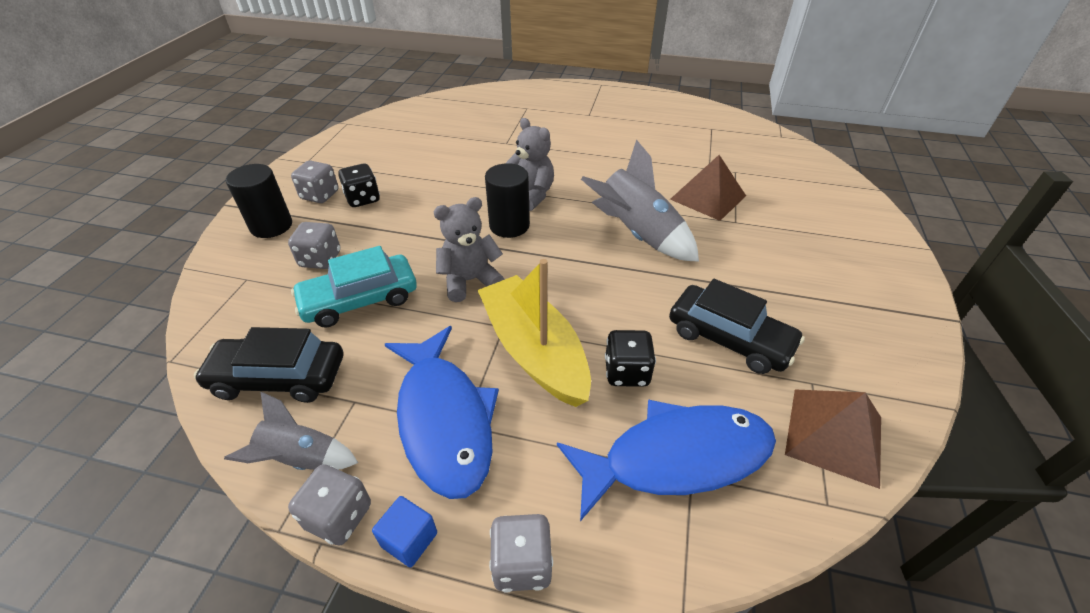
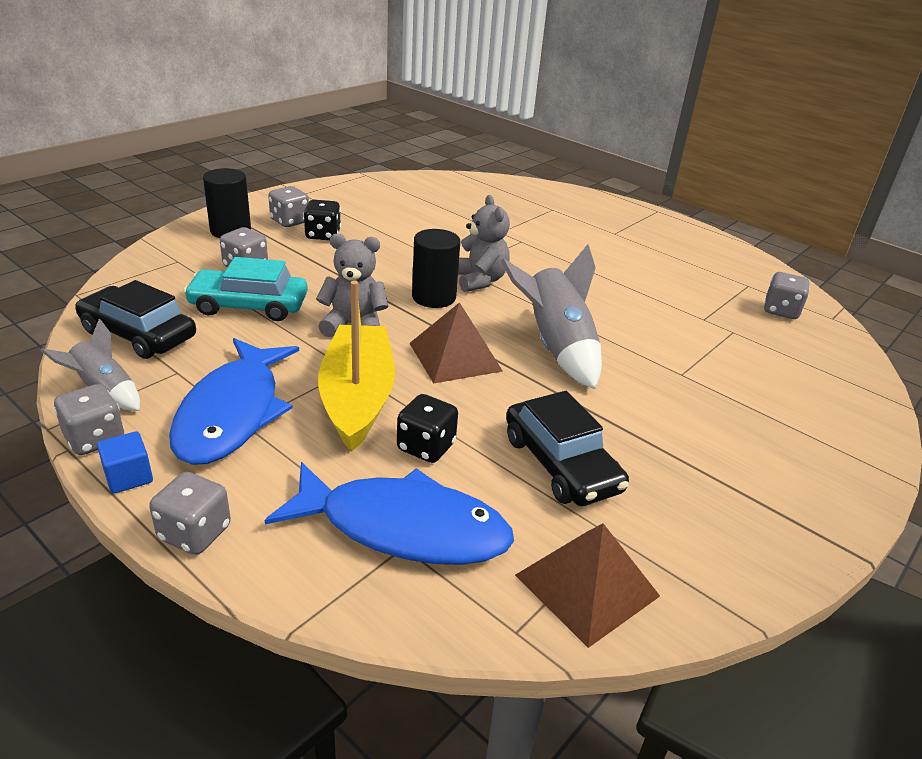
camera: 25 degrees right, 10 degrees down
brown pyramid [670,155,746,221] -> brown pyramid moved to [409,302,503,383]
none -> grey dice [764,272,810,319]

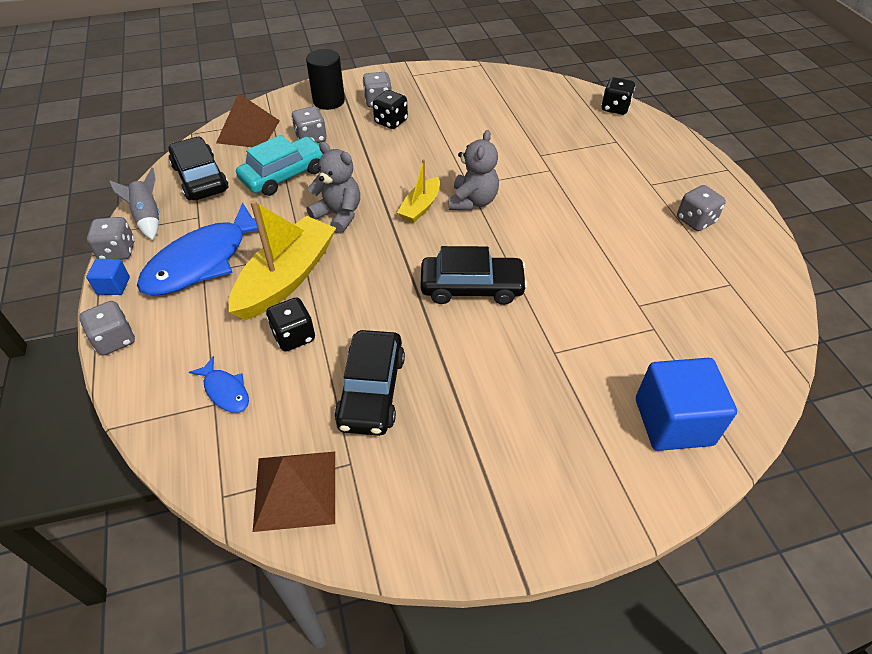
camera: 35 degrees right, 15 degrees up
turquoise car [183,257,308,321] -> turquoise car turned 105 degrees clockwise [236,135,323,196]
blue fish [265,462,514,565] -> blue fish [189,356,249,413], size x0.45
brown pyramid [409,302,503,383] -> brown pyramid moved to [216,93,280,147]
black cylinder [412,229,460,308] -> yellow boat [397,159,440,223]
grey rocket [501,244,602,389] -> black car [420,246,528,305]
grey dice [764,272,810,319] -> grey dice moved to [677,185,726,231]
none -> black dice [601,77,635,115]
none -> blue cube [636,358,737,451]

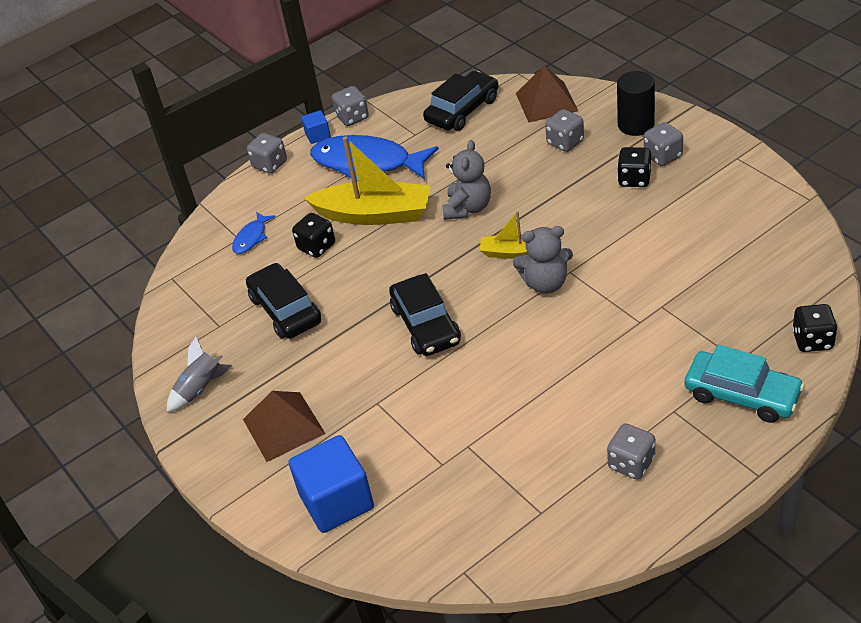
camera: 75 degrees right, 5 degrees down
grey rocket [109,167,159,240] -> grey rocket moved to [167,336,232,412]
turquoise car [236,135,323,196] -> turquoise car moved to [684,345,805,423]
brown pyramid [253,452,335,532] -> brown pyramid moved to [243,391,326,462]
black car [335,330,405,436] -> black car turned 75 degrees clockwise [246,263,321,338]

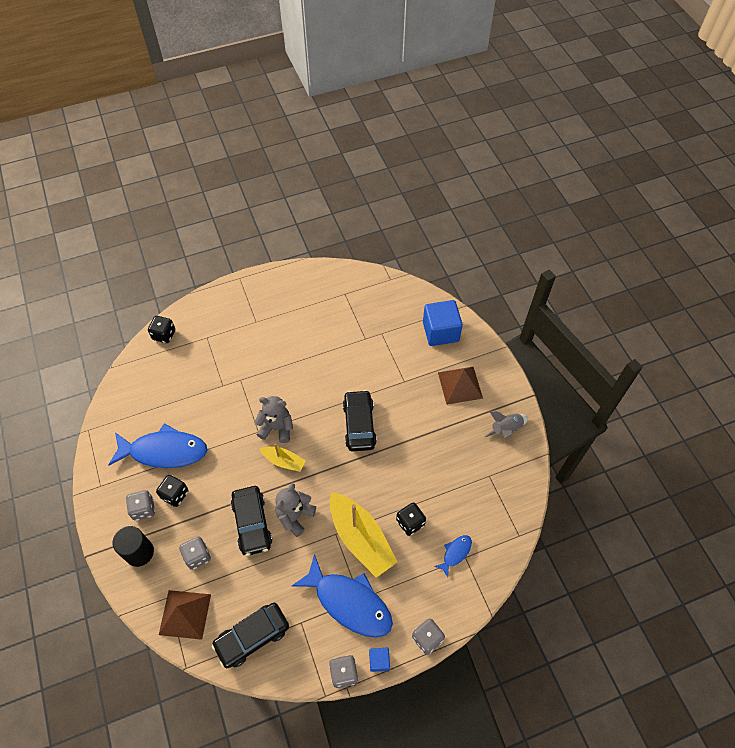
camera: 170 degrees left, 15 degrees up
black car [246,263,321,338] -> black car moved to [231,486,272,556]
yellow boat [304,137,430,225] -> yellow boat turned 150 degrees counterclockwise [330,492,398,578]
grey dice [607,423,655,479] -> none
turquoise car [684,345,805,423] -> none
none -> blue fish [108,423,207,468]

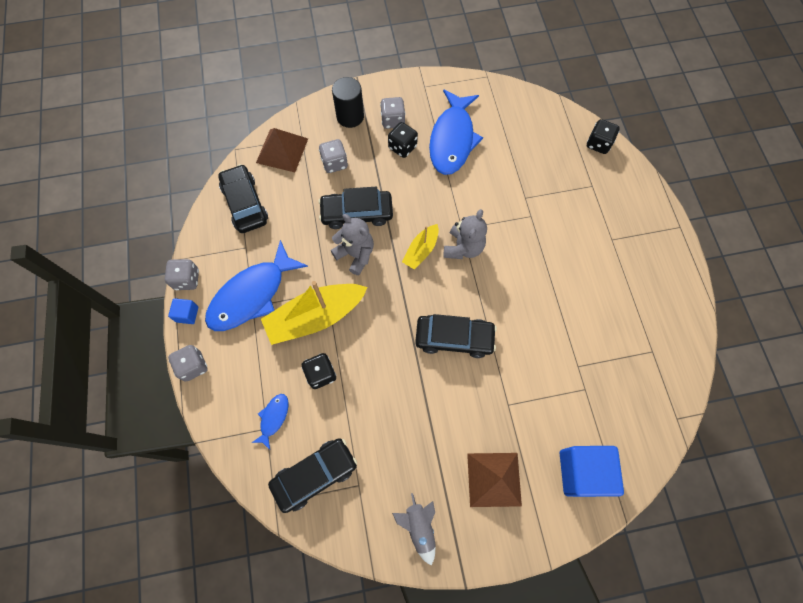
camera: 100 degrees right, 10 degrees up
blue fish [434,535,472,577] -> blue fish turned 120 degrees counterclockwise [252,394,289,450]
none -> black car [268,438,357,513]

